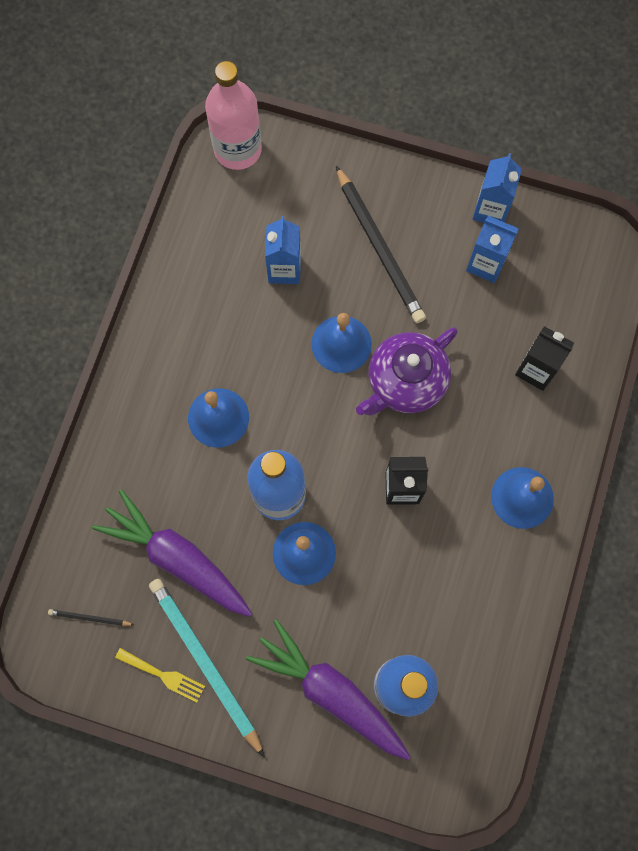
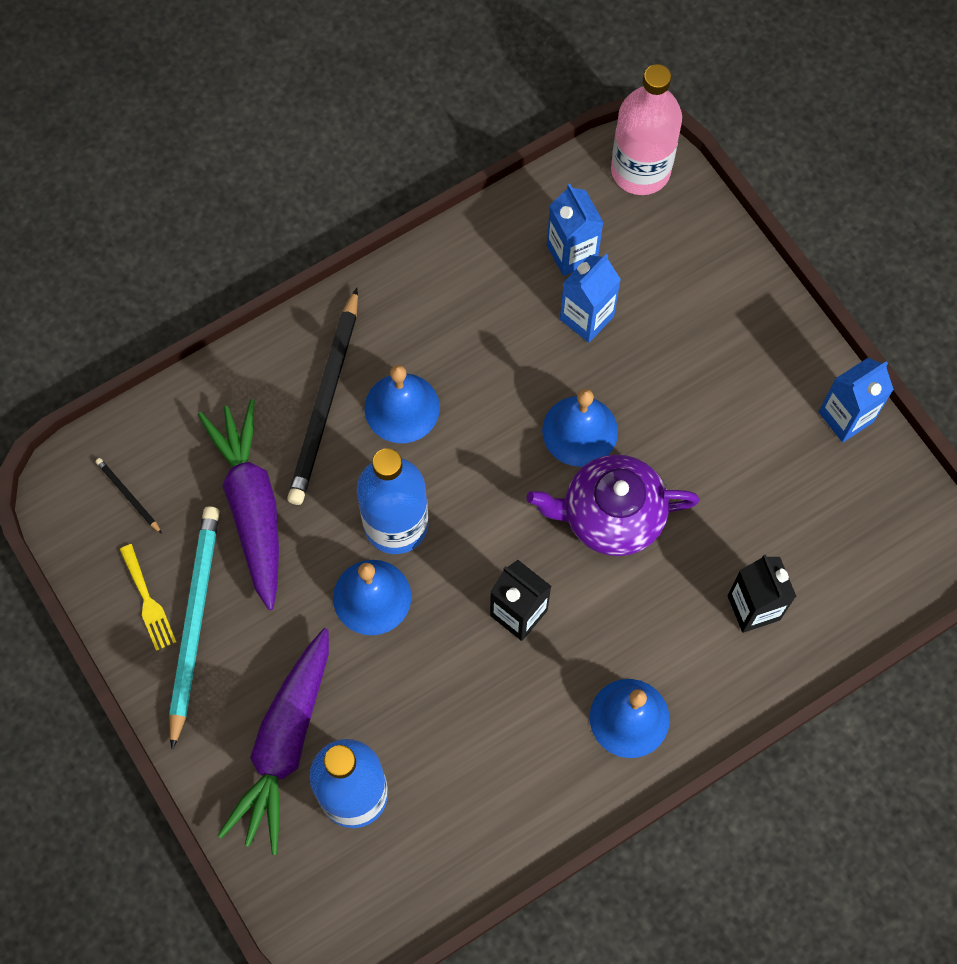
camera: 40 degrees right, 5 degrees down
purple carrot [246,619,410,760] -> purple carrot turned 150 degrees counterclockwise [218,628,329,855]
black pencil [336,166,426,323] -> black pencil moved to [287,288,358,505]
blue carton [466,216,519,283] -> blue carton moved to [547,184,604,276]

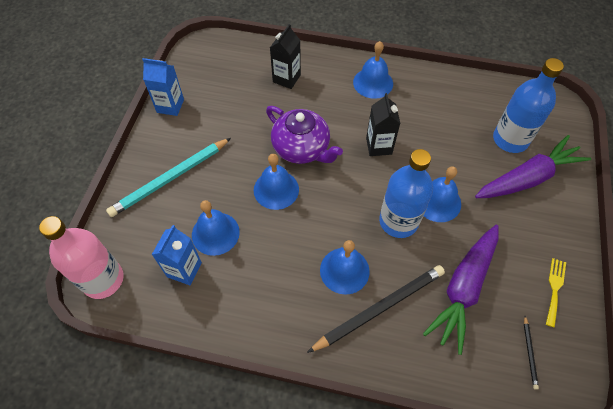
camera: 135 degrees left, 10 degrees down
turquoise pencil [169,506,220,750] -> turquoise pencil moved to [106,138,231,217]
blue carton [560,254,621,343] -> blue bell [192,200,240,256]

